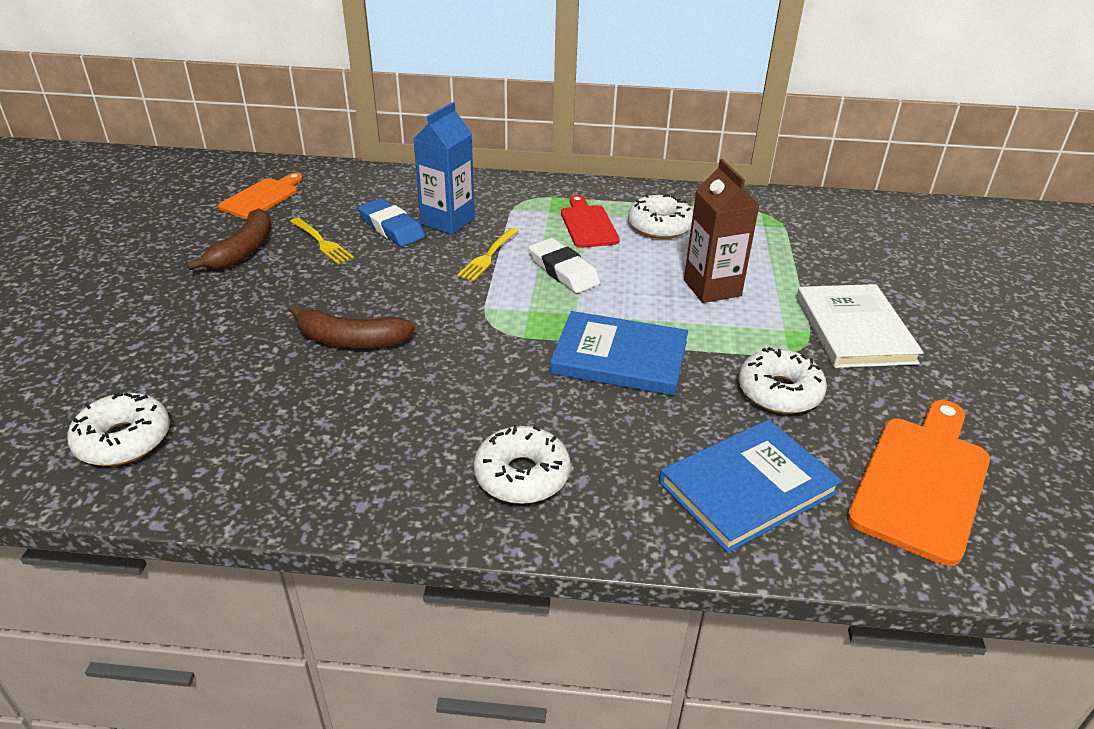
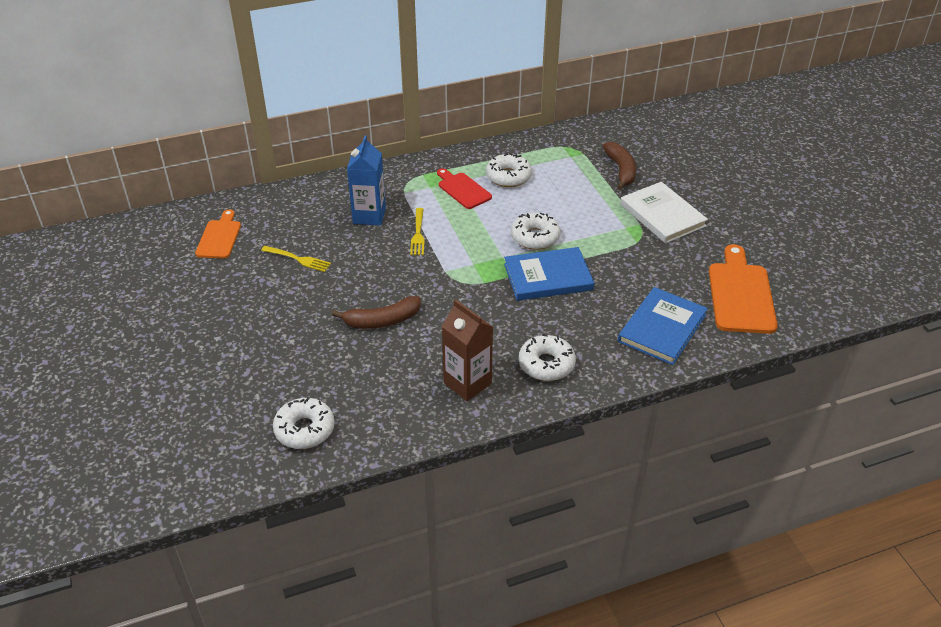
camera: 25 degrees left, 5 degrees up
brown banana [186,208,271,271] -> brown banana moved to [603,142,636,190]
blue eraser [358,198,425,247] -> none
white eraser [529,238,600,293] -> none
brown carton [684,159,759,303] -> brown carton moved to [442,299,493,401]
white donut [738,347,827,414] -> white donut moved to [511,213,560,250]

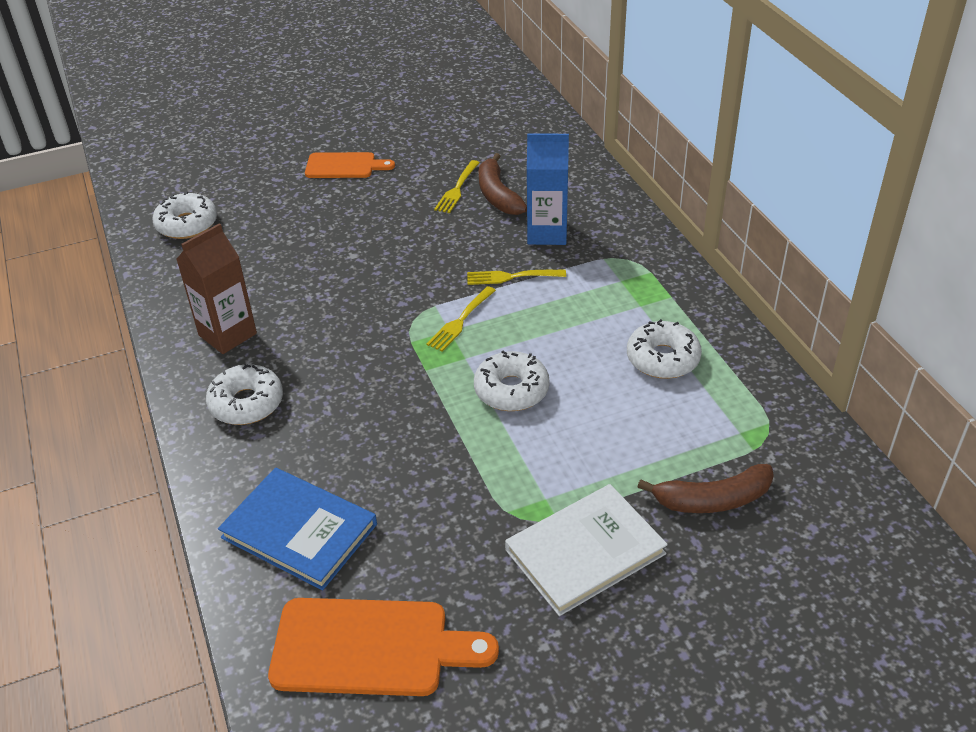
camera: 90 degrees right, 0 degrees up
orange cutting board [195,209,241,259] -> orange cutting board moved to [305,152,395,178]
brown banana [332,296,421,329] -> brown banana moved to [479,153,527,215]
red cutting board [437,168,492,209] -> none
blue book [504,247,594,301] -> none
none -> yellow fork [426,286,496,351]

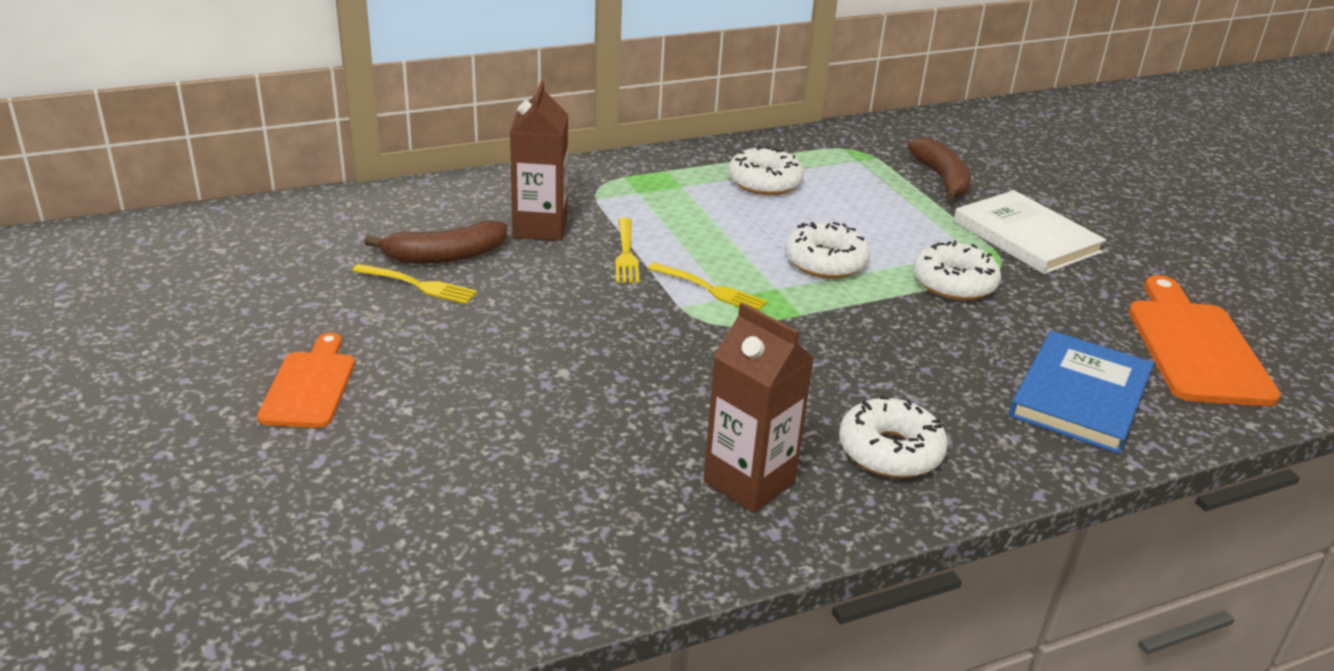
camera: 95 degrees left, 10 degrees down
white donut [152,191,217,239] -> white donut moved to [913,240,1001,301]
blue carton [527,133,569,245] -> brown carton [510,81,568,241]

